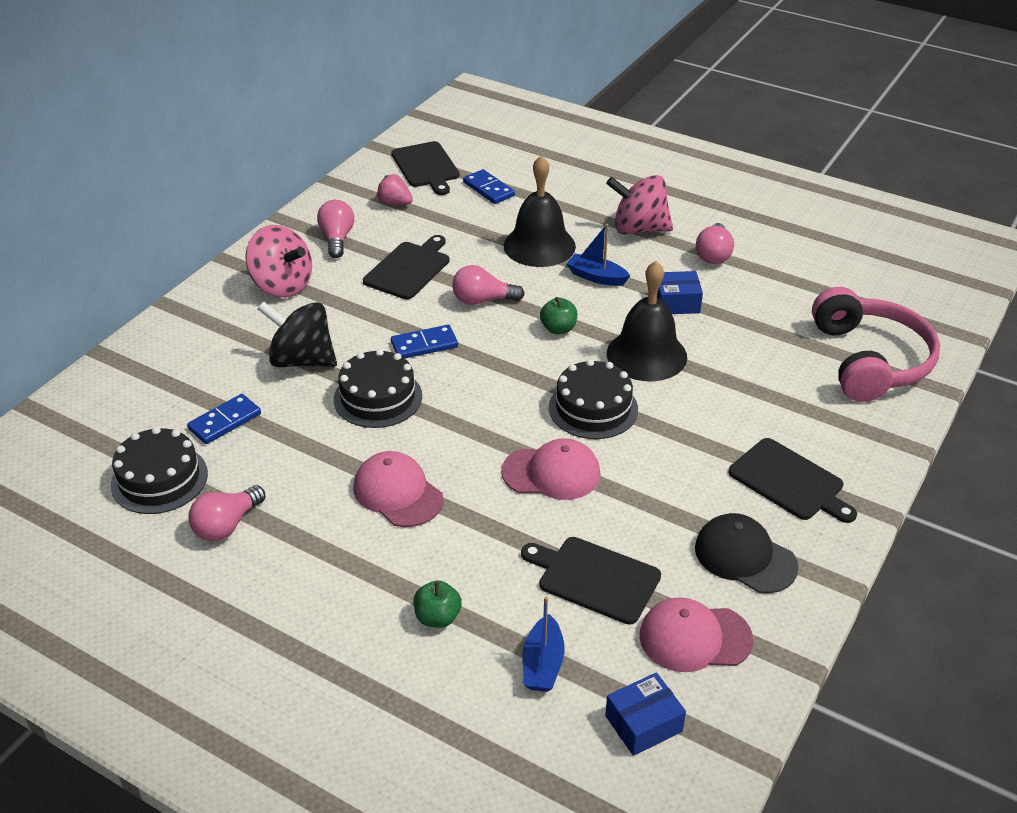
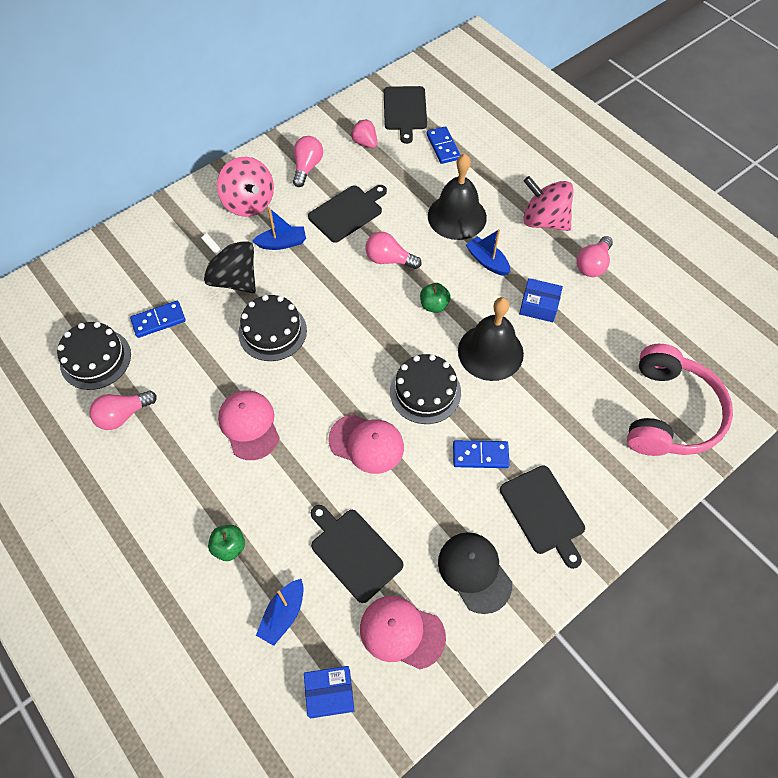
camera: 20 degrees right, 20 degrees up
blue domino [391,325,458,358] -> blue domino moved to [453,440,510,468]
none -> blue boat [253,208,306,250]

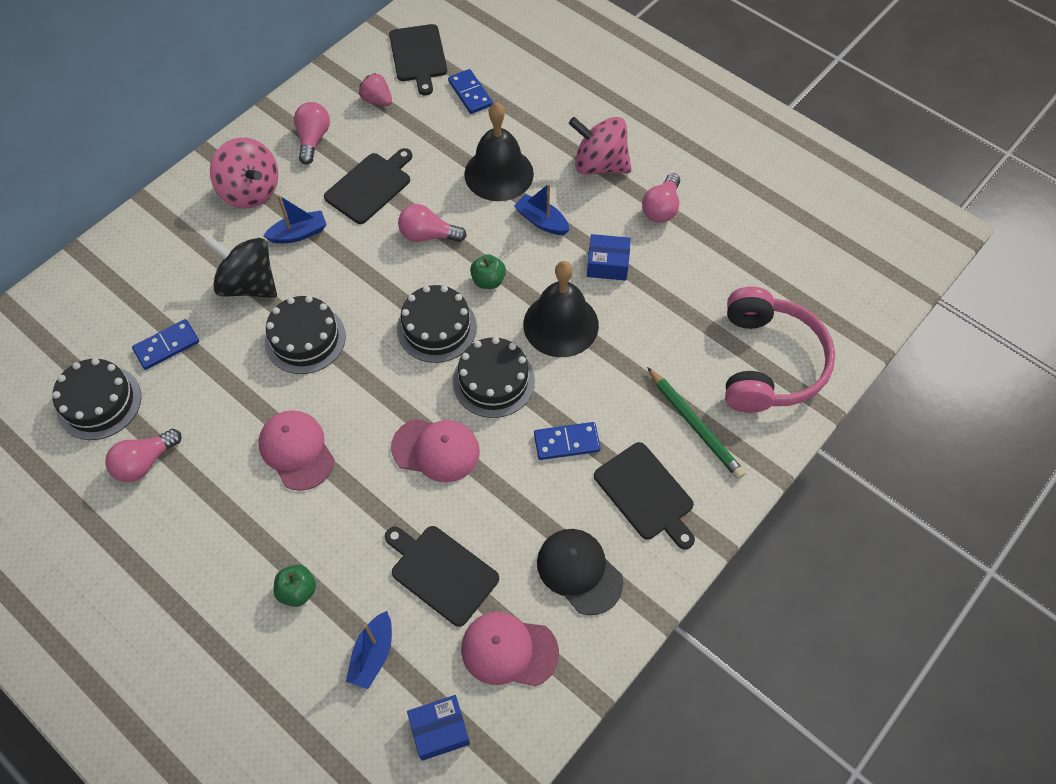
camera: 10 degrees left, 0 degrees up
none -> black cake [397,285,477,363]
none -> green pencil [647,367,745,479]

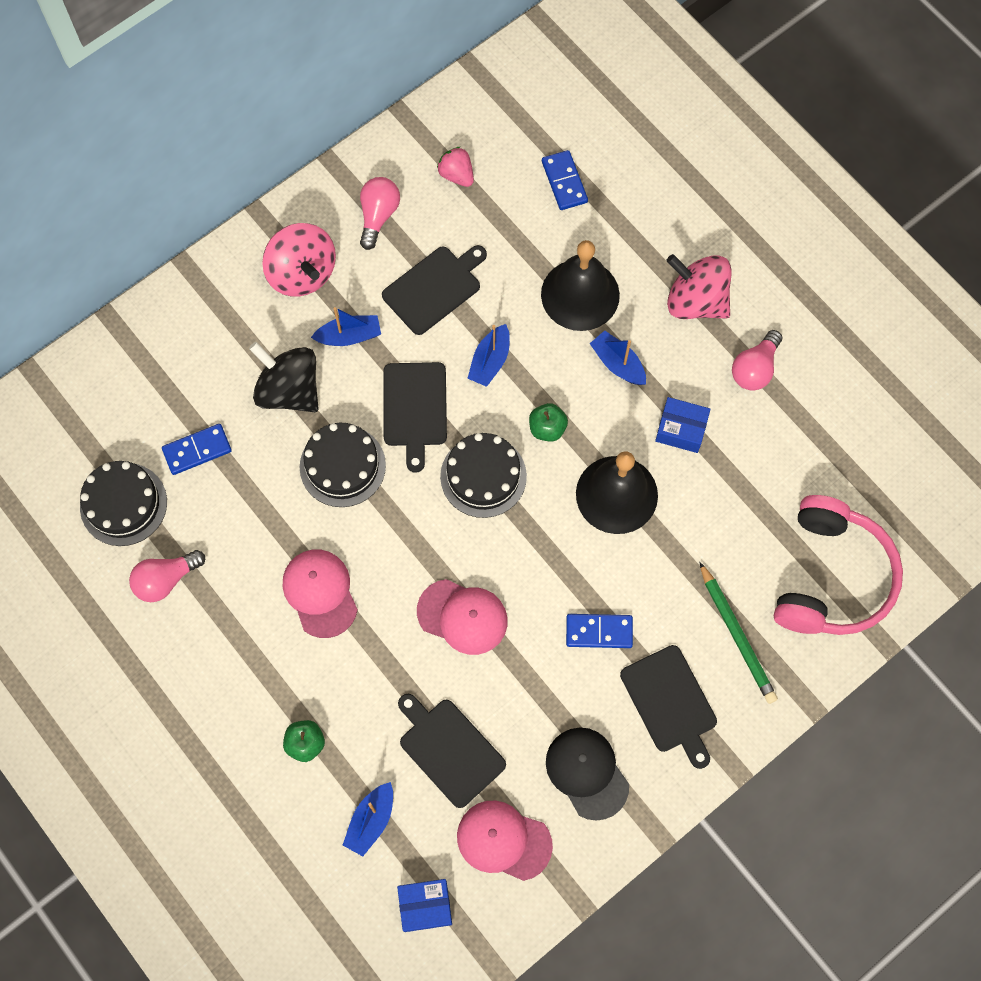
camera: 10 degrees right, 10 degrees up
black cutting board [389,24,447,95] -> black cutting board moved to [383,362,447,473]
pink light bulb [398,204,467,242] -> blue boat [467,324,510,387]
black cake [453,337,535,418] -> none

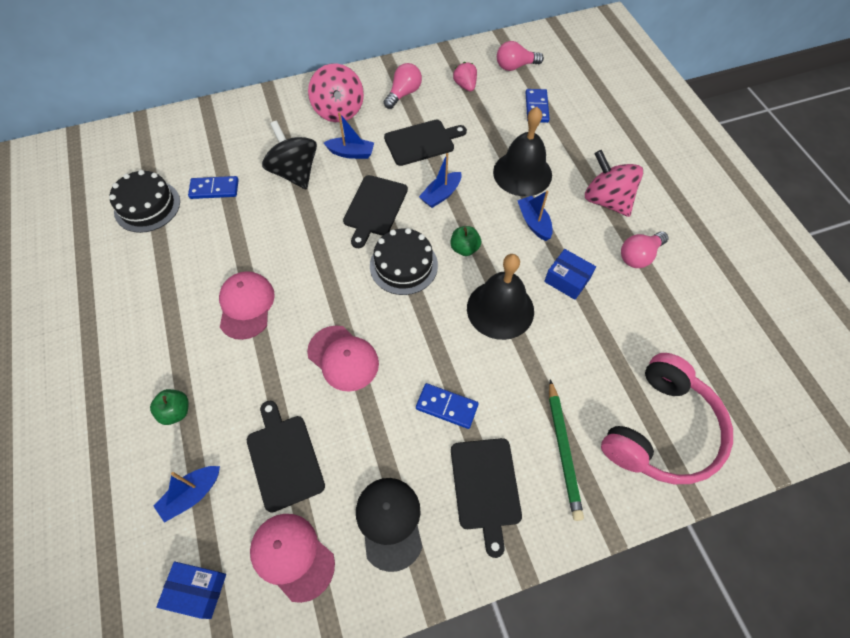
camera: 20 degrees right, 10 degrees down
pink light bulb [129,550,205,602] -> pink light bulb moved to [497,41,544,71]
black cake [299,423,386,507] -> none

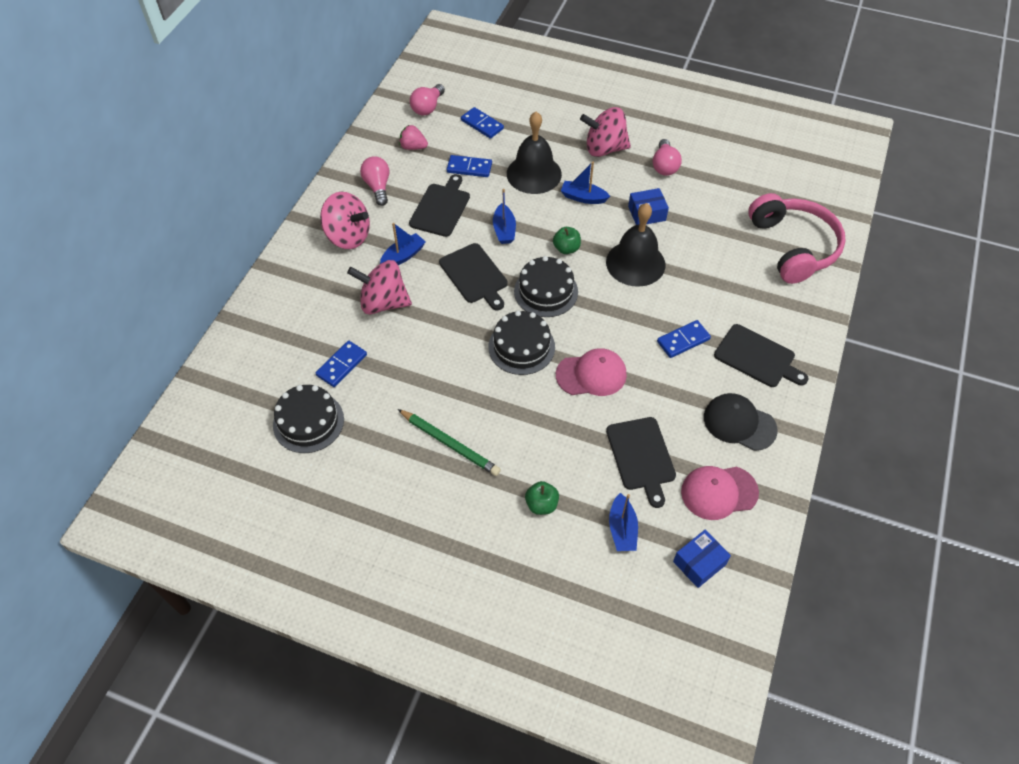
camera: 50 degrees left, 5 degrees down
pink cap [219,271,275,340] -> none
black cutting board [247,401,325,513] -> black cutting board turned 120 degrees counterclockwise [606,417,676,508]
black spinning top [262,121,317,190] -> pink spinning top [347,260,412,314]
green pencil [549,379,584,521] -> green pencil moved to [398,409,501,476]
none -> blue domino [447,155,492,177]
none -> black cake [488,311,555,375]

